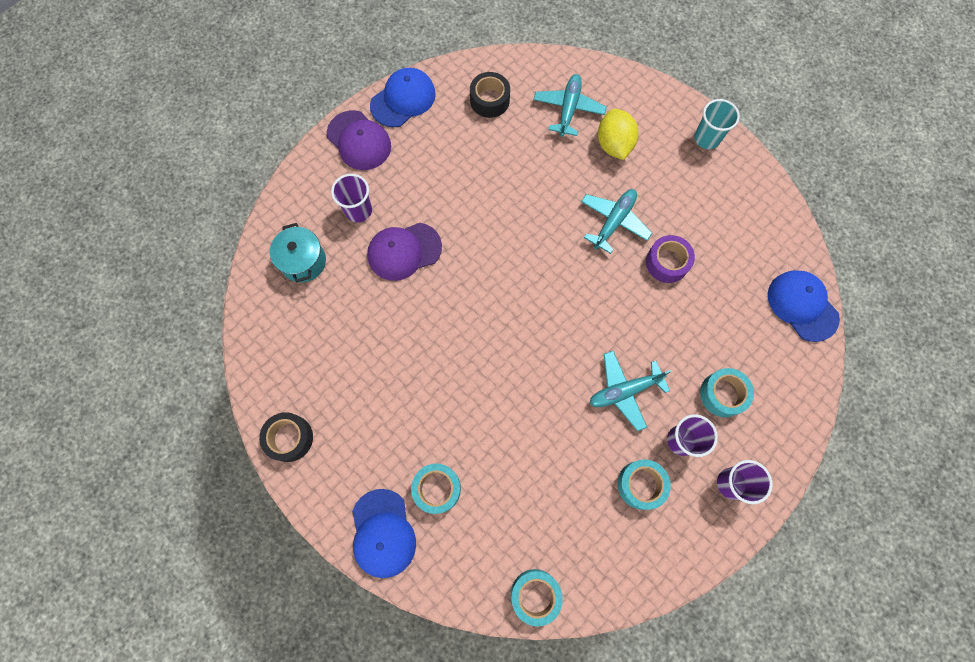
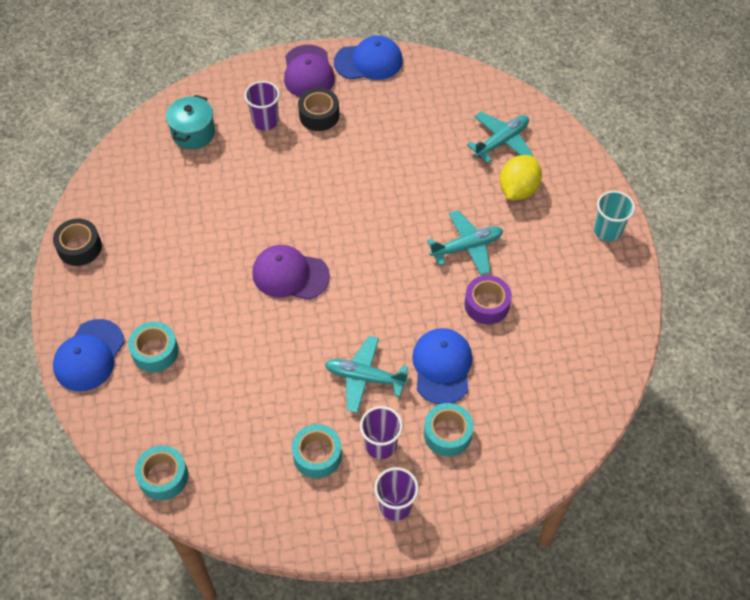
camera: 35 degrees right, 15 degrees down
purple cap [367,223,442,281] -> purple cap moved to [252,245,330,300]
black tape [470,72,510,118] -> black tape moved to [298,88,339,131]
blue cap [768,270,840,342] -> blue cap moved to [412,328,472,404]

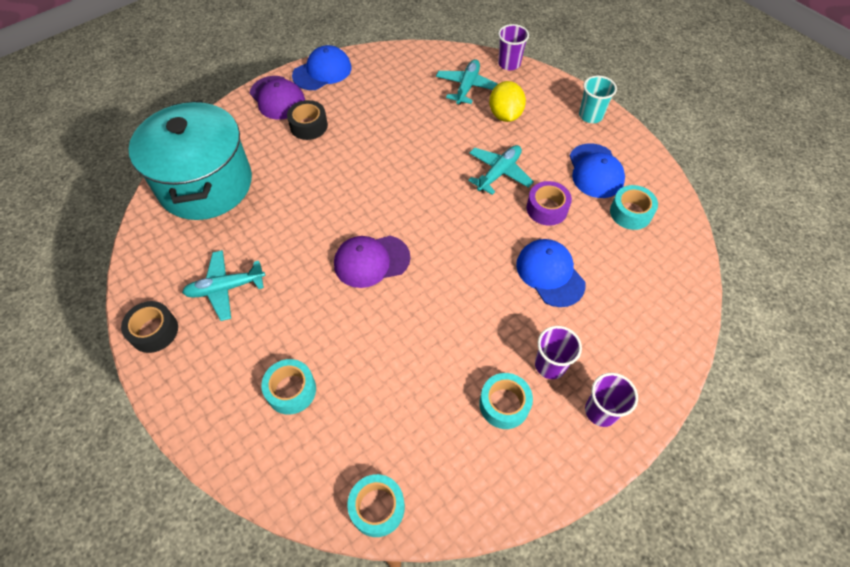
camera: 30 degrees left, 0 degrees up
blue cap [53,319,125,391] -> blue cap moved to [570,143,625,198]
turquoise pot [166,95,215,149] -> turquoise pot [129,100,252,220], size x2.19
purple cup [244,81,280,130] -> purple cup moved to [498,24,529,70]
turquoise plane [325,336,408,413] -> turquoise plane moved to [182,250,265,321]
turquoise tape [424,403,474,457] -> turquoise tape moved to [610,185,658,230]

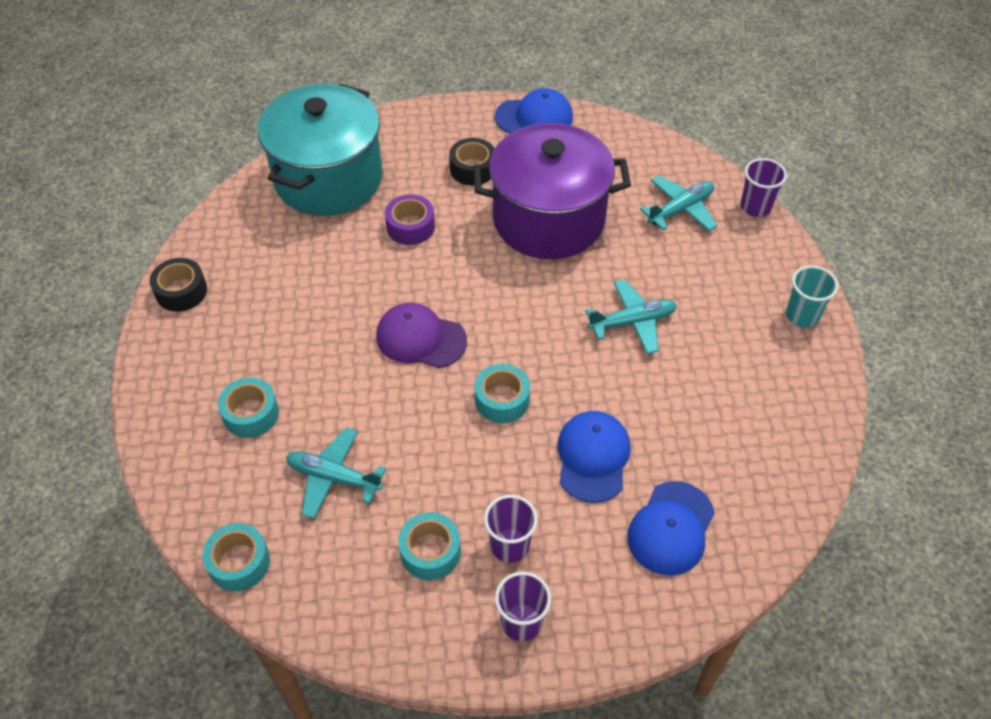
camera: 35 degrees right, 5 degrees down
turquoise plane [182,250,265,321] -> turquoise plane moved to [286,427,386,519]
purple cap [250,76,305,120] -> none
yellow lemon [489,81,526,122] -> none
purple tape [526,181,572,226] -> purple tape moved to [385,194,435,245]
blue cap [570,143,625,198] -> blue cap moved to [627,481,715,576]
turquoise tape [610,185,658,230] -> turquoise tape moved to [475,364,530,423]
none -> purple pot [473,123,631,259]

